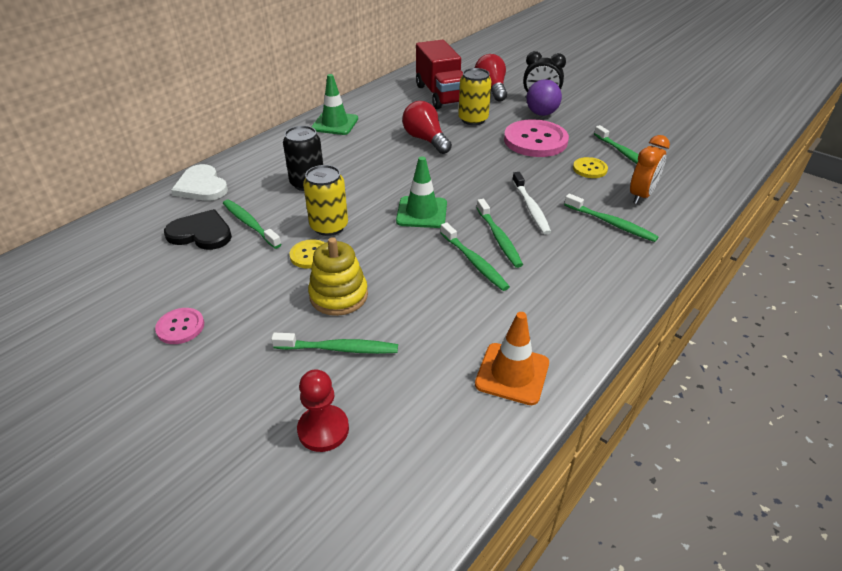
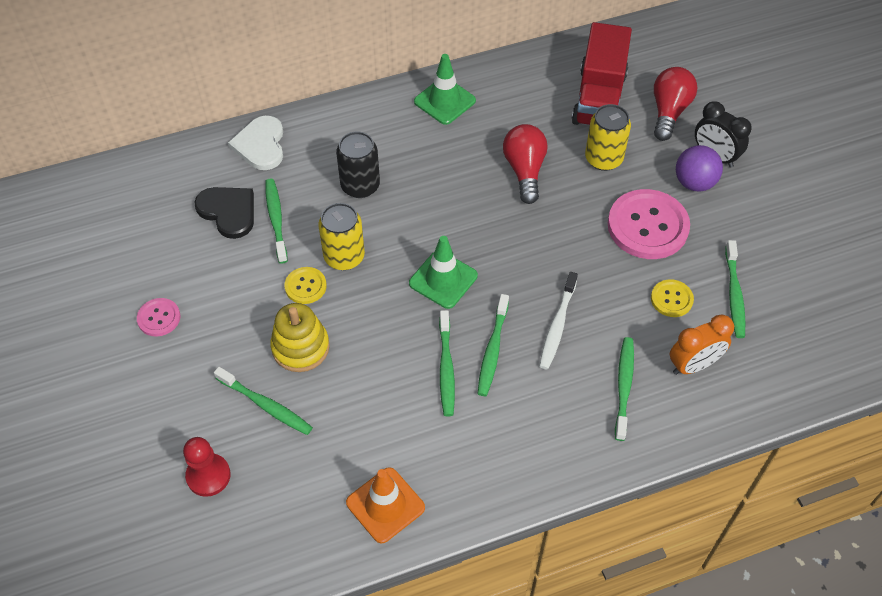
camera: 30 degrees right, 15 degrees up
green toothbrush [564,194,659,242] -> green toothbrush turned 150 degrees counterclockwise [615,337,634,441]

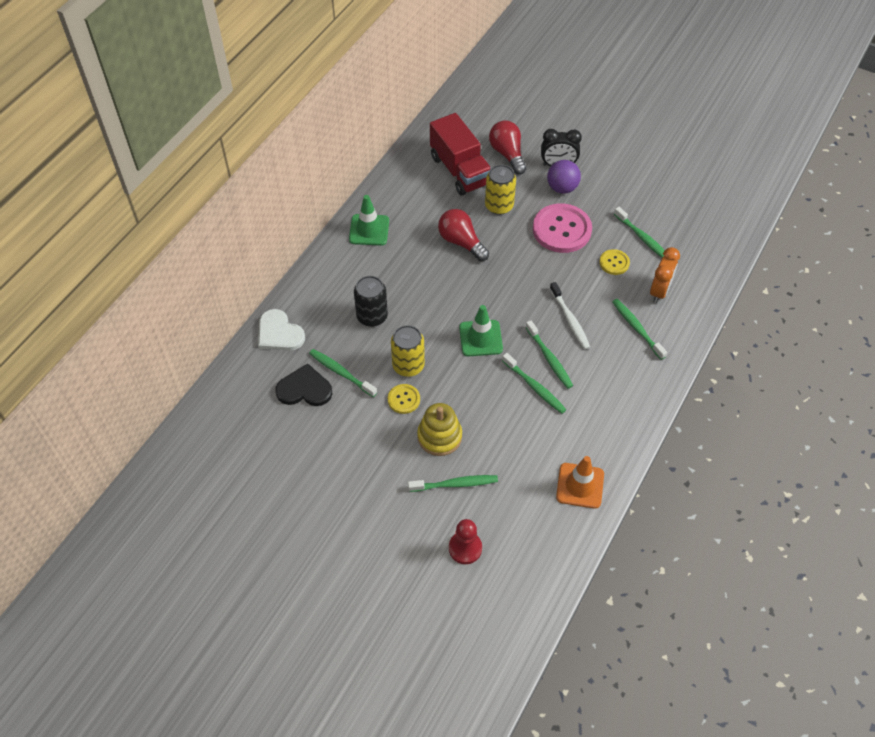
camera: 40 degrees left, 0 degrees up
pink button [137,298,180,337] -> none

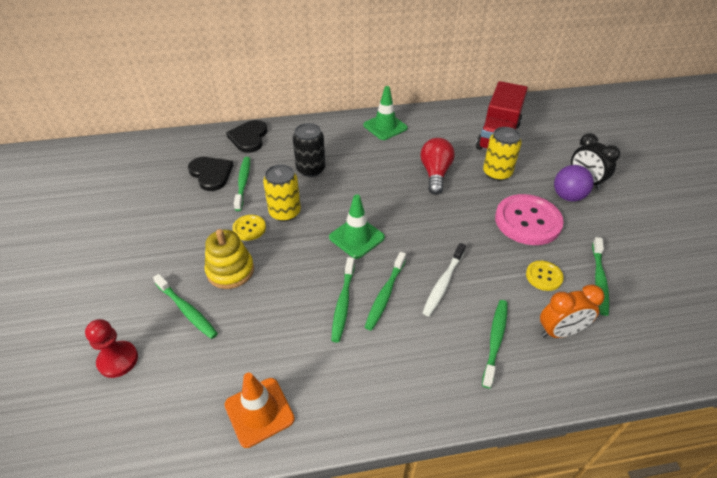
camera: 50 degrees right, 10 degrees down
white heart [258,309,305,351] -> black heart [226,120,267,153]
red light bulb [489,121,526,175] -> none

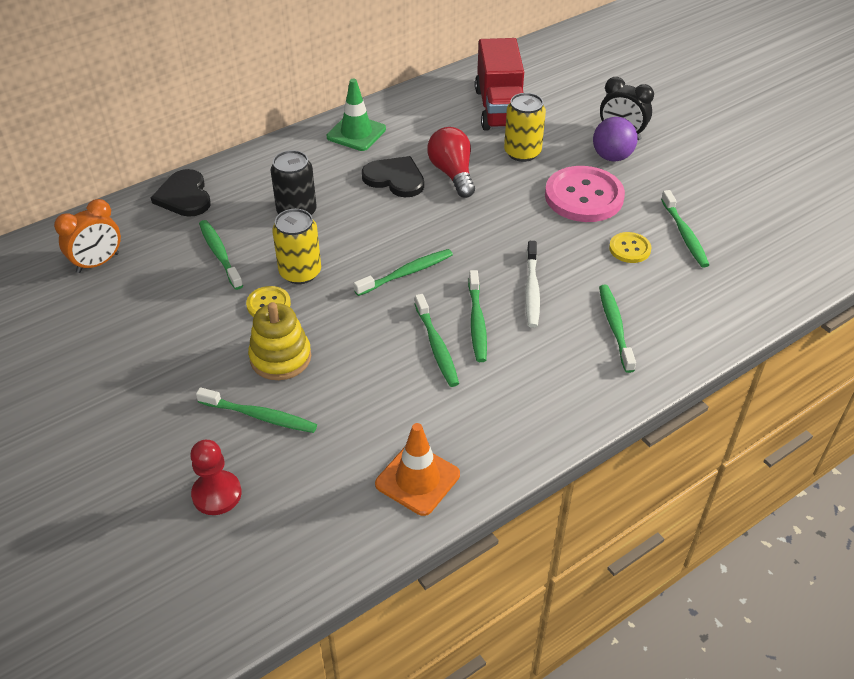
camera: 25 degrees left, 0 degrees up
black heart [188,157,233,191] -> black heart moved to [362,156,424,197]
green traffic cone [329,194,385,259] -> green toothbrush [353,249,453,296]
orange clock [540,285,605,338] -> orange clock moved to [54,199,121,273]

